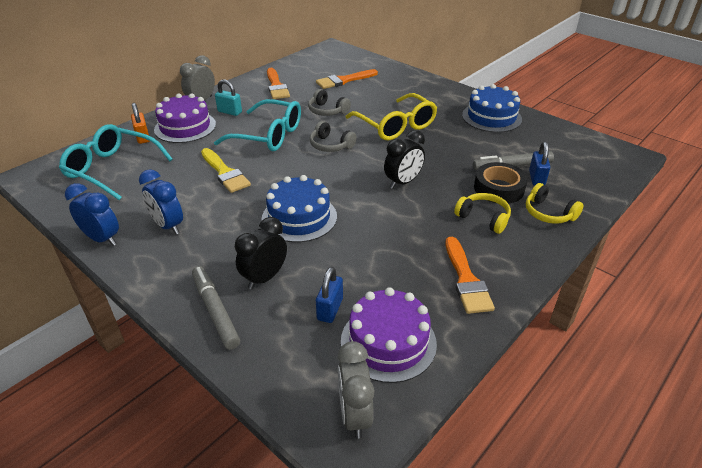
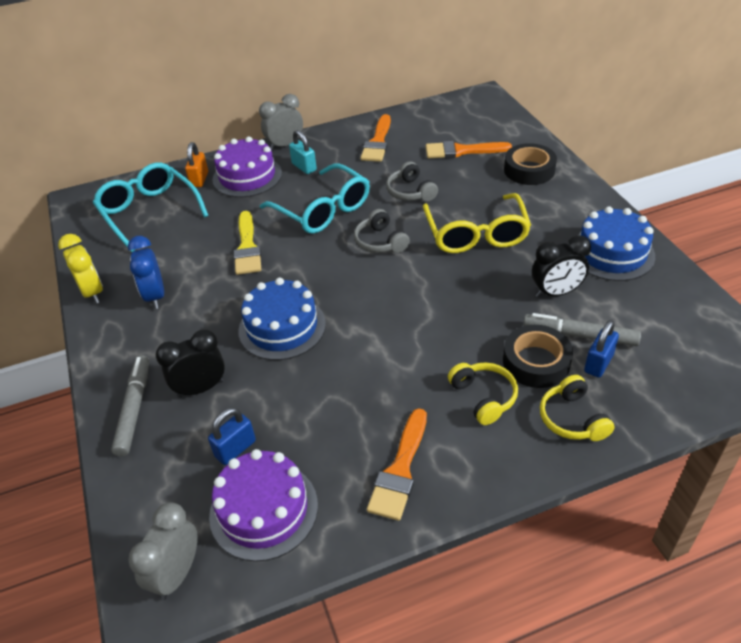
camera: 30 degrees right, 5 degrees up
blue clock [65,183,119,246] -> yellow clock [58,234,103,304]
black clock [384,130,425,189] -> black clock moved to [532,235,591,298]
none -> black tape [504,143,557,185]

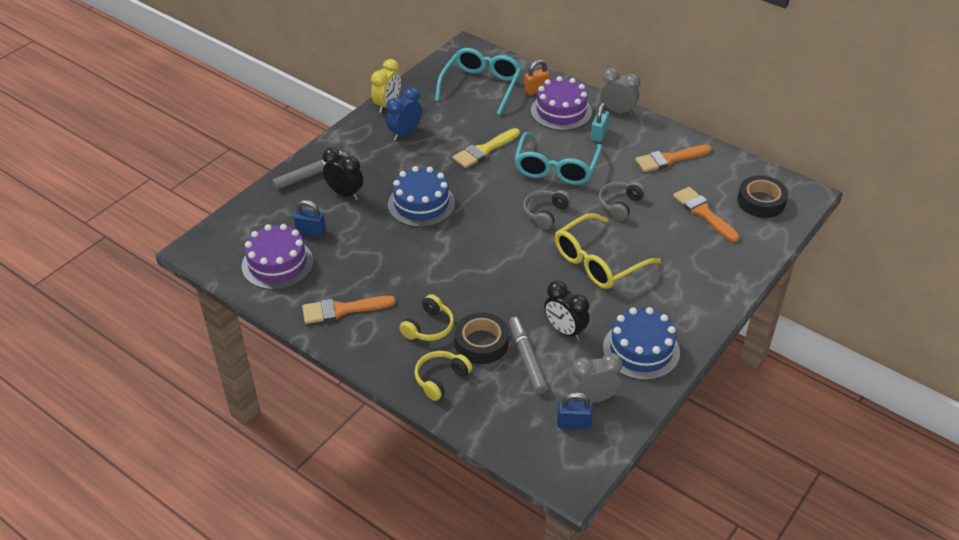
camera: 55 degrees right, 0 degrees up
grey clock [128,502,198,600] -> grey clock moved to [569,353,622,403]
black tape [504,143,557,185] -> black tape moved to [737,175,788,218]
blue padlock [584,320,619,378] -> blue padlock moved to [557,392,593,429]

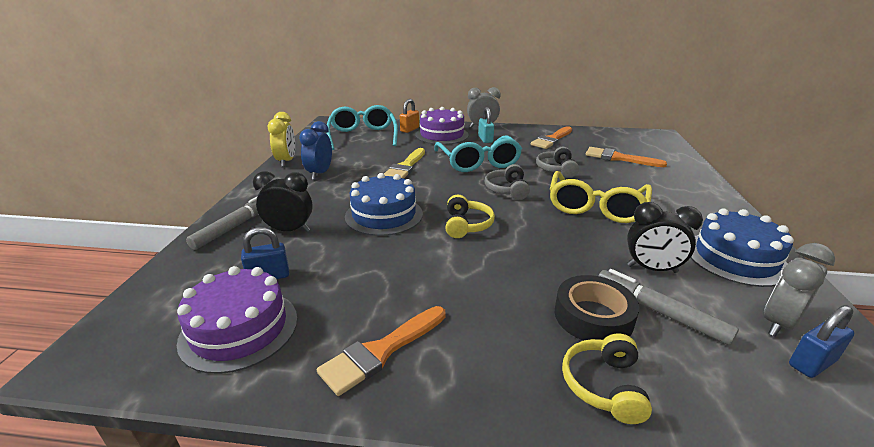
camera: 30 degrees left, 15 degrees down
yellow headphones [399,294,454,341] -> yellow headphones moved to [445,195,495,238]
black tape [737,175,788,218] -> none

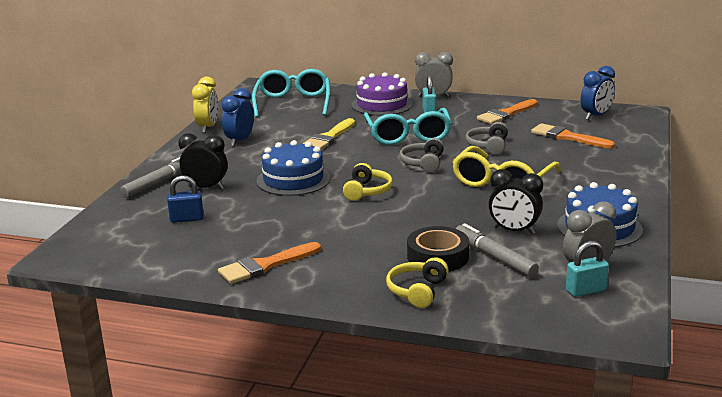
camera: 10 degrees right, 5 degrees down
purple cake [177,266,298,374] -> none
orange padlock [400,99,419,133] -> none
blue padlock [789,305,855,378] -> turquoise padlock [566,241,609,297]
none -> blue clock [581,66,615,120]

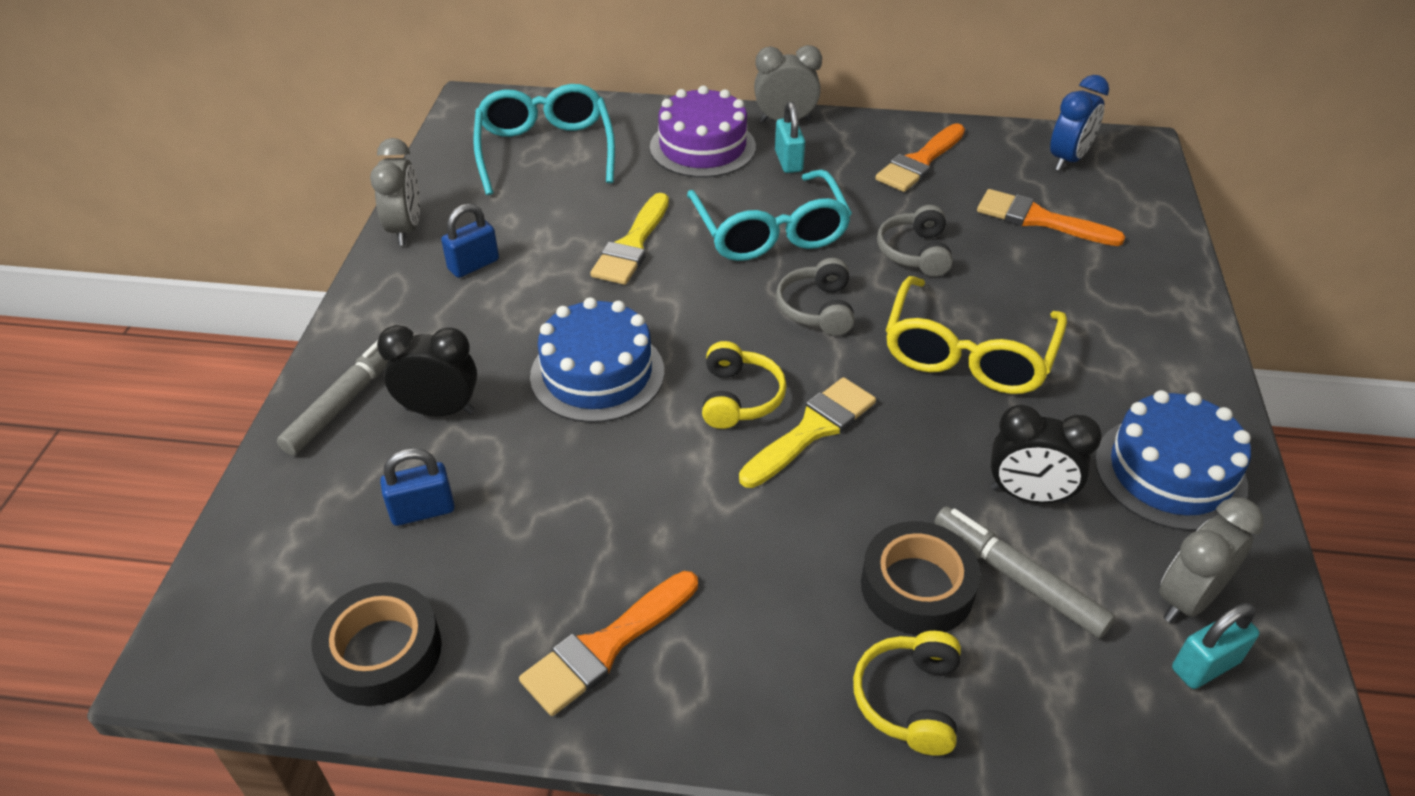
camera: 10 degrees left, 20 degrees up
yellow clock [192,77,218,133] -> grey clock [370,138,420,245]
blue clock [222,88,254,147] -> blue padlock [441,203,499,278]
none -> black tape [311,582,442,706]
none -> yellow brush [739,377,876,488]

